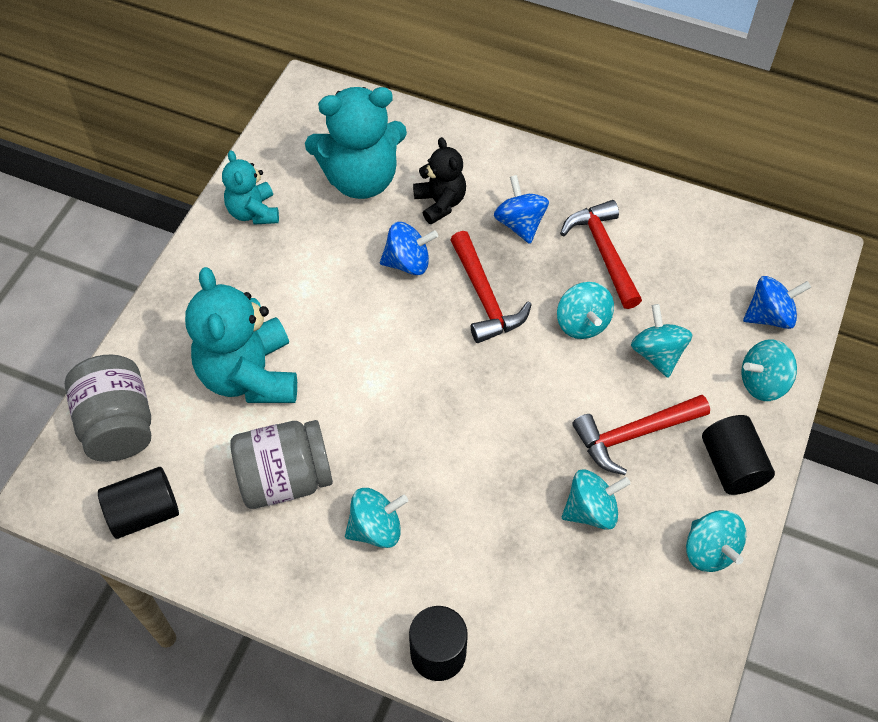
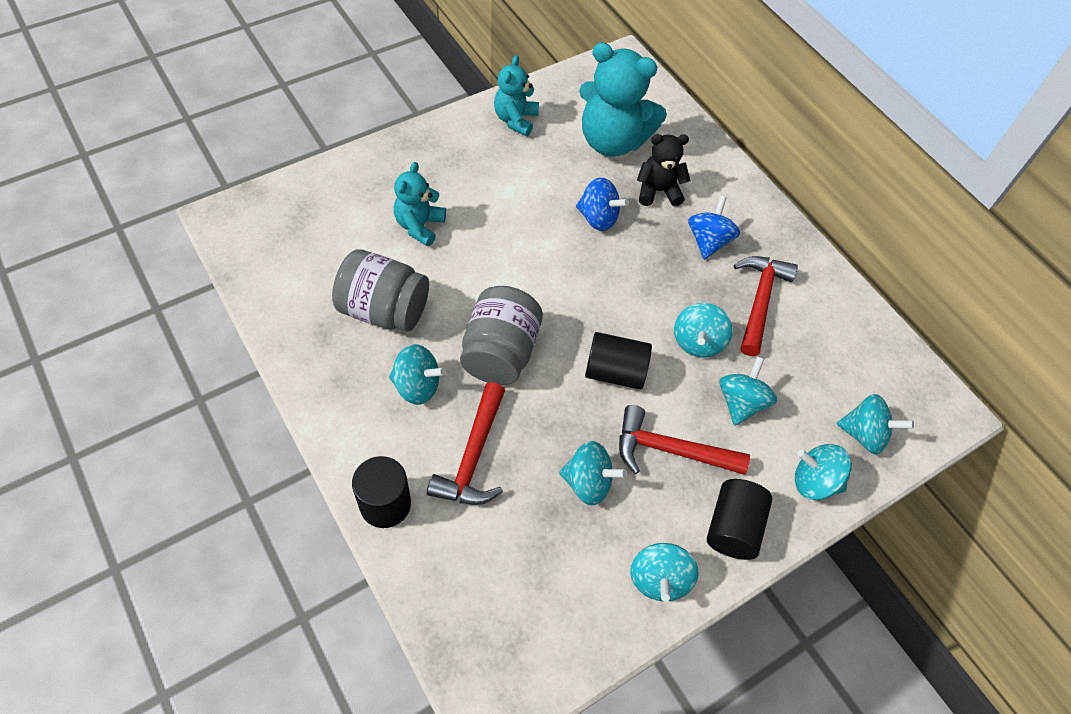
camera: 30 degrees right, 0 degrees up
grey jar [65,355,151,462] -> grey jar moved to [460,286,543,385]
black cylinder [98,467,179,539] -> black cylinder moved to [585,332,652,389]
turquoise teddy bear [185,267,297,403] -> turquoise teddy bear [394,162,446,246], size x0.57
black teddy bear [413,137,466,224] -> black teddy bear turned 105 degrees counterclockwise [637,134,691,206]
red hammer [450,231,532,343] -> red hammer moved to [427,382,505,505]
blue spinning top [743,276,811,329] -> turquoise spinning top [837,394,914,454]

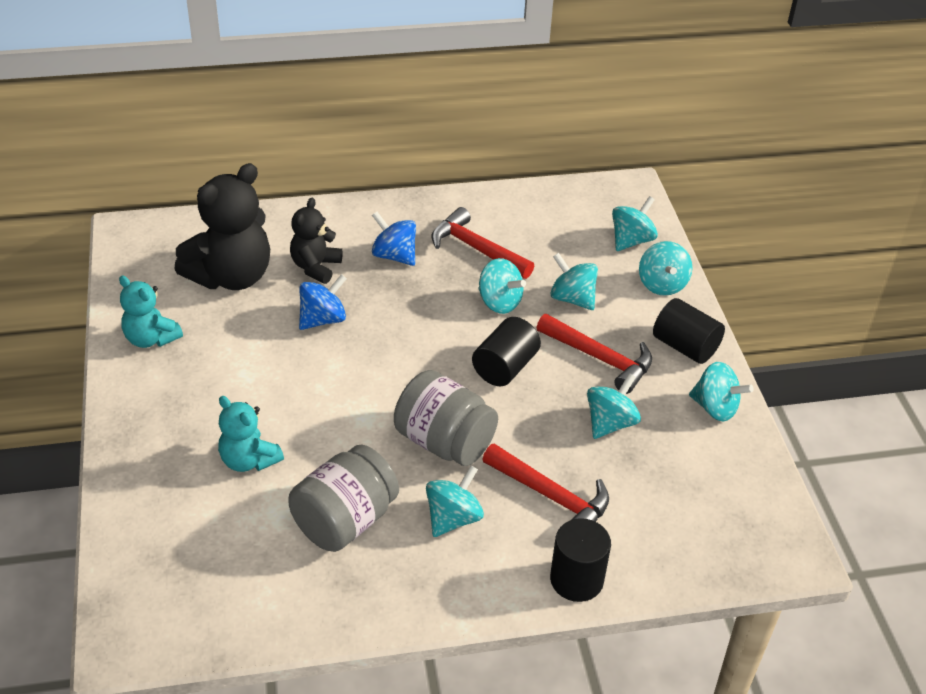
camera: 65 degrees left, 15 degrees down
turquoise teddy bear [579,42,667,157] -> black teddy bear [174,163,270,290]
red hammer [619,405,750,475] -> red hammer turned 90 degrees counterclockwise [536,314,652,394]
turquoise spinning top [795,444,852,500] -> turquoise spinning top turned 45 degrees counterclockwise [639,241,693,296]

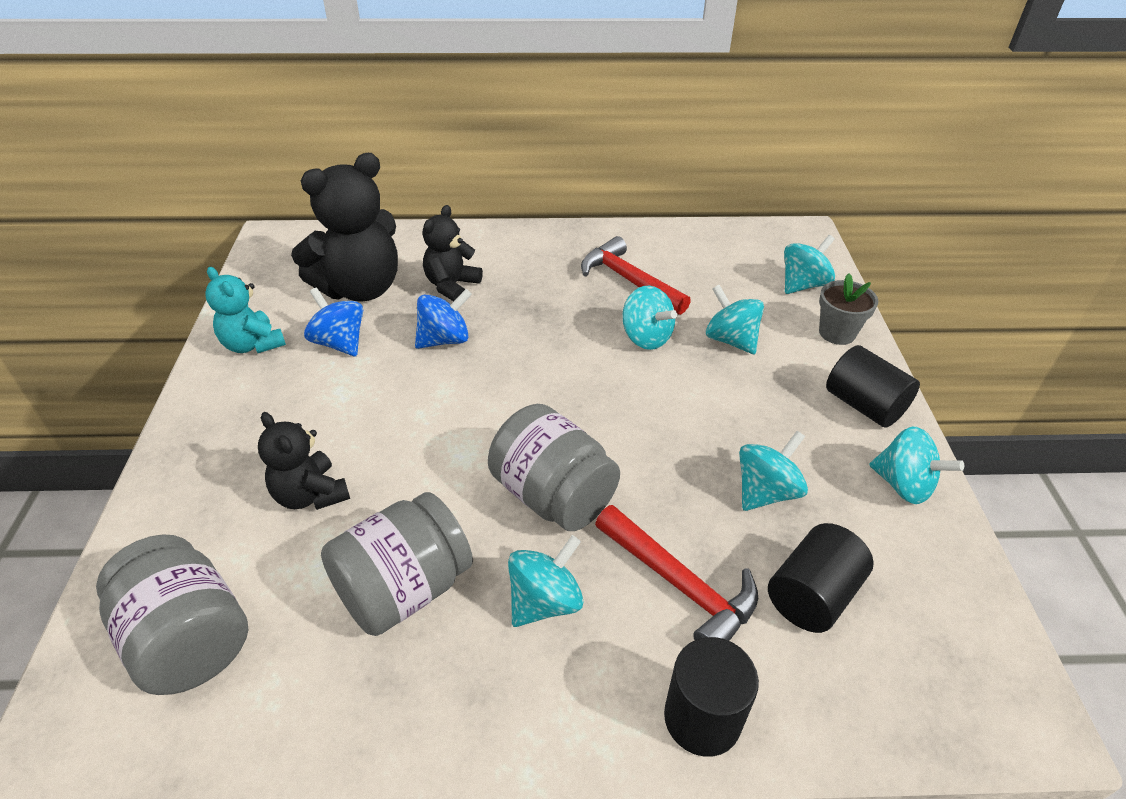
camera: 10 degrees right, 0 degrees up
turquoise teddy bear [218,396,284,472] -> black teddy bear [258,412,350,510]
blue spinning top [372,212,416,266] -> blue spinning top moved to [304,287,363,356]
black cylinder [472,317,541,387] -> black cylinder moved to [768,523,874,633]
red hammer [536,314,652,394] -> none
turquoise spinning top [639,241,693,296] -> grey flower pot [819,273,878,345]
none -> grey jar [96,534,248,695]

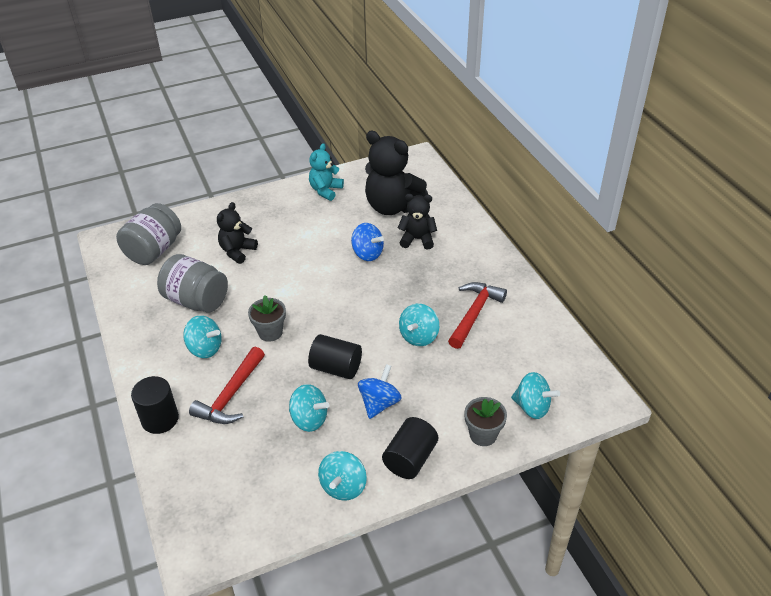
camera: 70 degrees right, 0 degrees up
blue spinning top [304,287,363,356] -> blue spinning top moved to [358,364,402,419]
grey jar [488,404,620,531] -> grey flower pot [248,295,286,342]
turquoise spinning top [706,285,764,354] -> none
black cylinder [768,523,874,633] -> black cylinder moved to [308,334,362,379]

